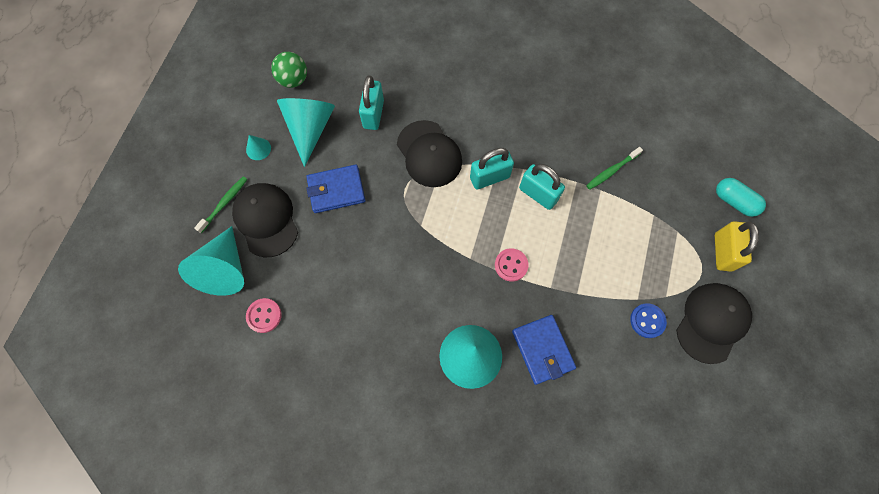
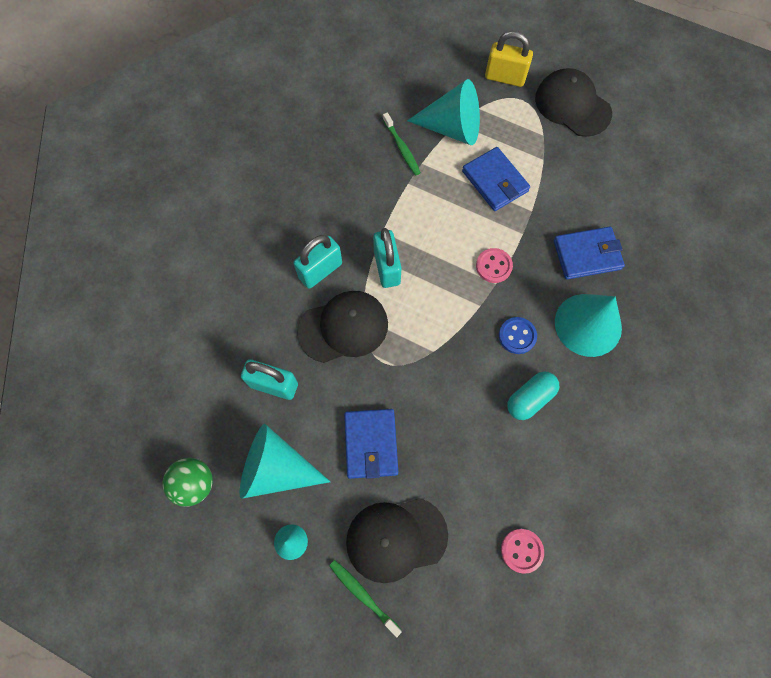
camera: 80 degrees left, 0 degrees up
turquoise cone [178,226,244,296] -> turquoise cone moved to [407,79,480,145]
turquoise padlock [519,164,565,210] -> turquoise padlock moved to [294,235,342,289]
blue button [630,303,667,338] -> blue button moved to [499,317,537,354]
turquoise capsule [716,178,766,217] -> turquoise capsule moved to [507,371,559,420]
none -> blue wallet [462,147,530,211]

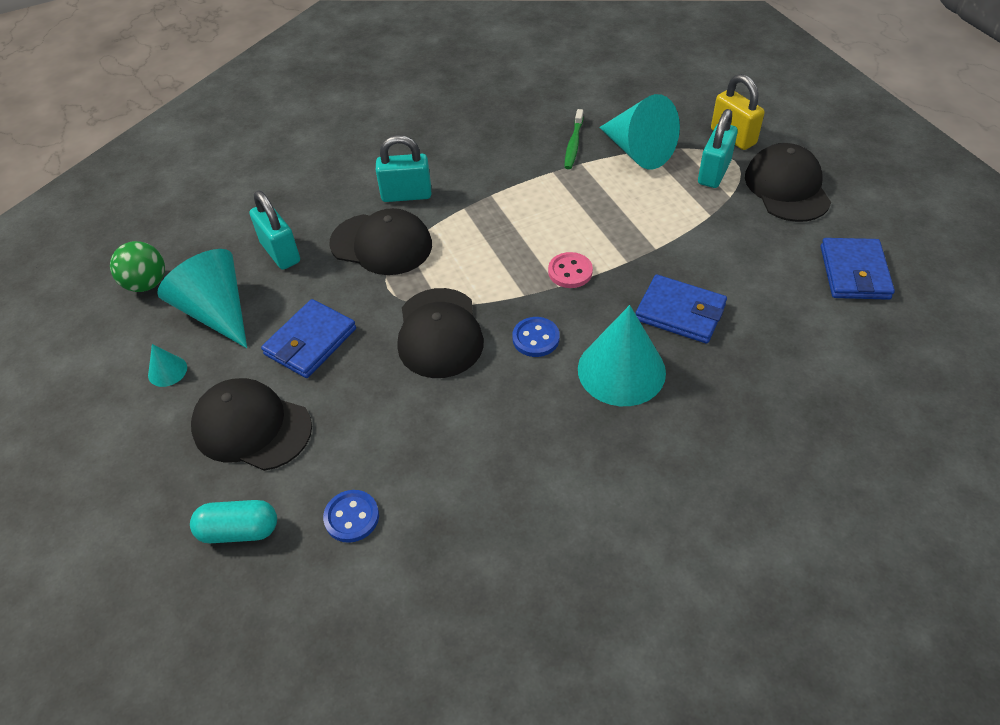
camera: 40 degrees right, 20 degrees down
green toothbrush [329,560,401,637] -> none
turquoise padlock [373,228,402,288] -> turquoise padlock moved to [698,109,738,188]
blue wallet [462,147,530,211] -> blue wallet moved to [821,238,895,300]
pink button [501,529,544,574] -> blue button [323,490,379,543]
turquoise capsule [507,371,559,420] -> turquoise capsule moved to [190,500,277,543]
none -> black cap [398,288,484,378]

